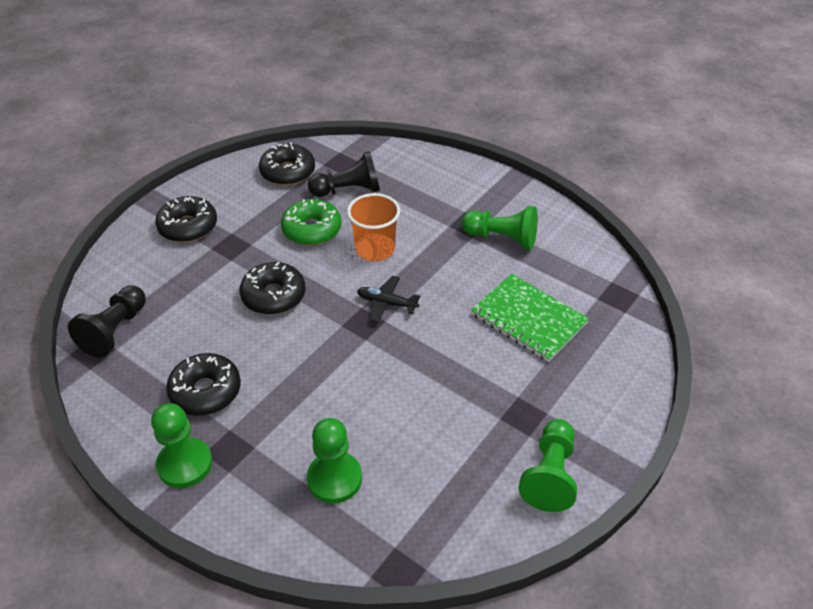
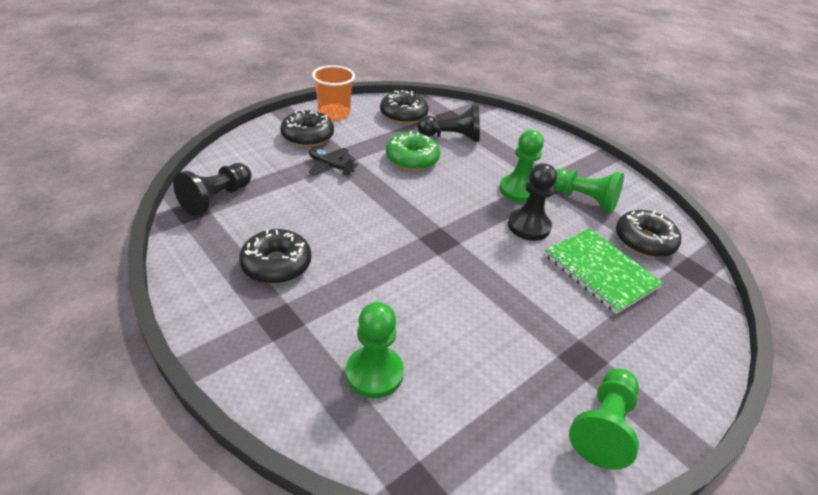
camera: 10 degrees right, 5 degrees down
green pawn [151,403,212,488] -> green pawn moved to [499,130,544,203]
black donut [239,262,305,315] -> black donut moved to [616,210,681,257]
orange cup [347,193,400,261] -> orange cup moved to [312,65,355,120]
black plane [357,276,420,323] -> black plane moved to [309,148,358,175]
none -> black pawn [508,163,557,241]

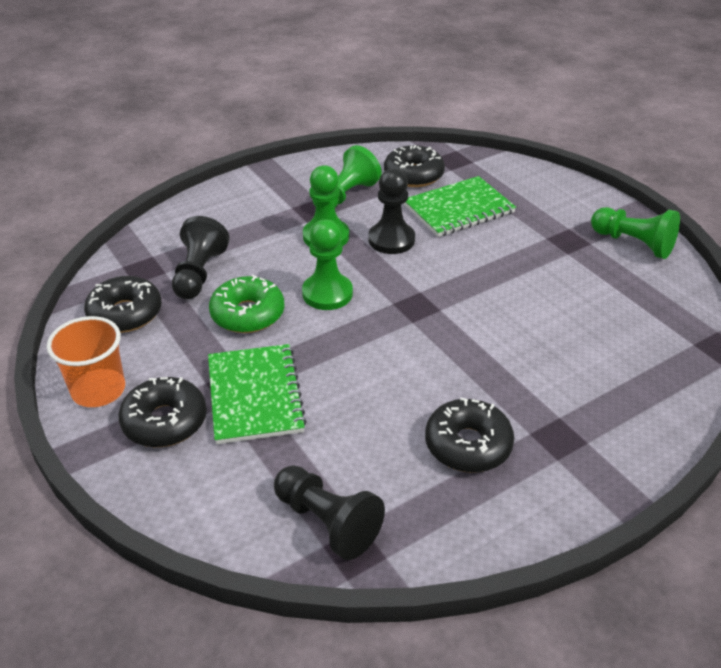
camera: 80 degrees left, 0 degrees up
black plane [309,148,358,175] -> green notebook [208,344,307,444]
green pawn [346,302,404,398] -> green pawn moved to [302,219,353,310]

